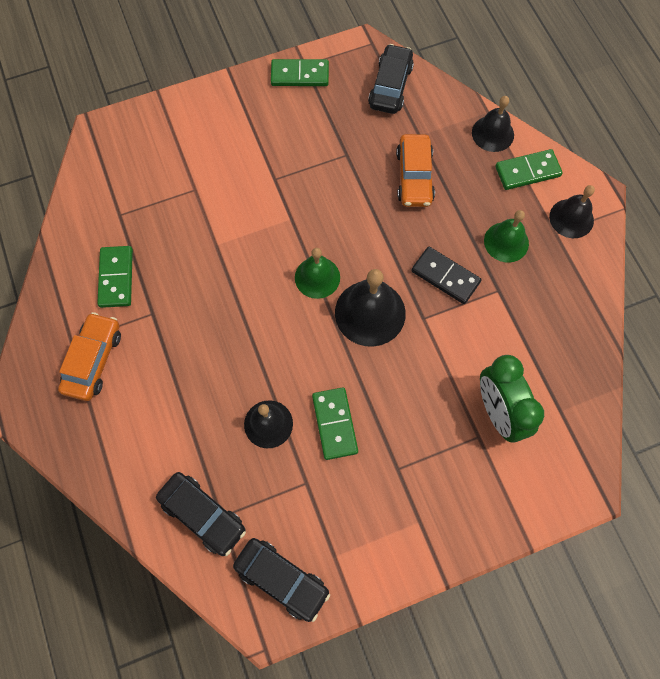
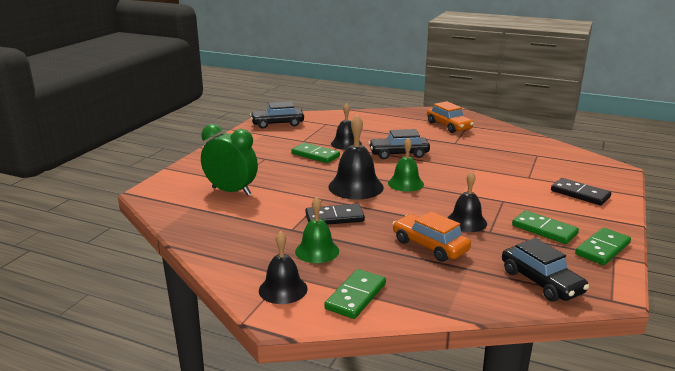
camera: 135 degrees right, 45 degrees down
green domino [97,246,133,308] -> green domino moved to [512,210,579,244]
black car [156,472,246,556] -> black car moved to [368,129,430,159]
black bell [472,96,514,152] -> black bell moved to [447,171,487,232]
none -> black domino [551,178,611,205]

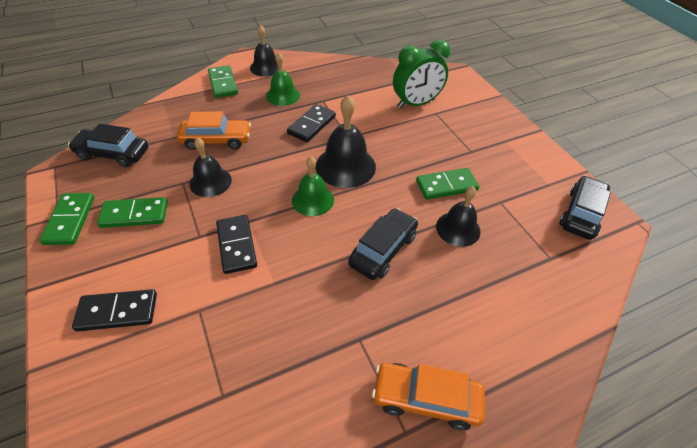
camera: 130 degrees right, 25 degrees up
none -> black domino [216,215,257,274]

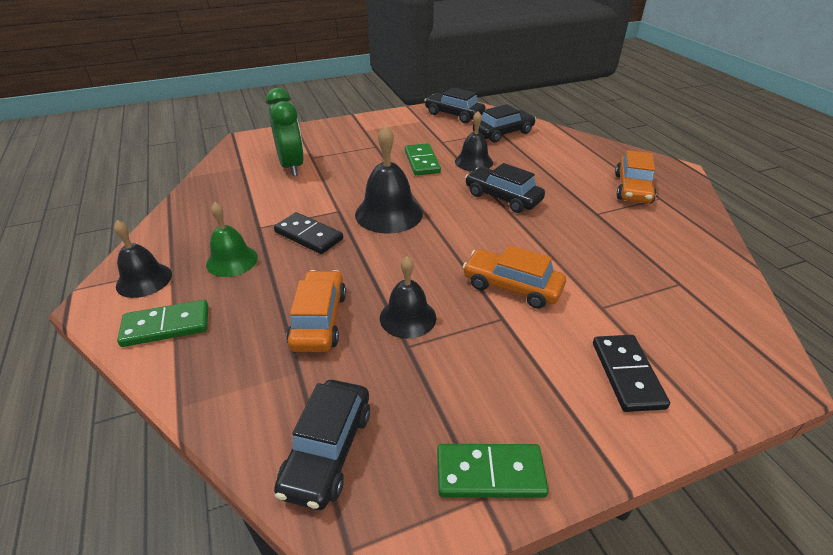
camera: 85 degrees left, 10 degrees down
green domino [97,197,168,228] -> none
black domino [216,215,257,274] -> orange car [463,245,566,309]
green bell [292,156,334,216] -> none
none -> black car [473,104,536,143]

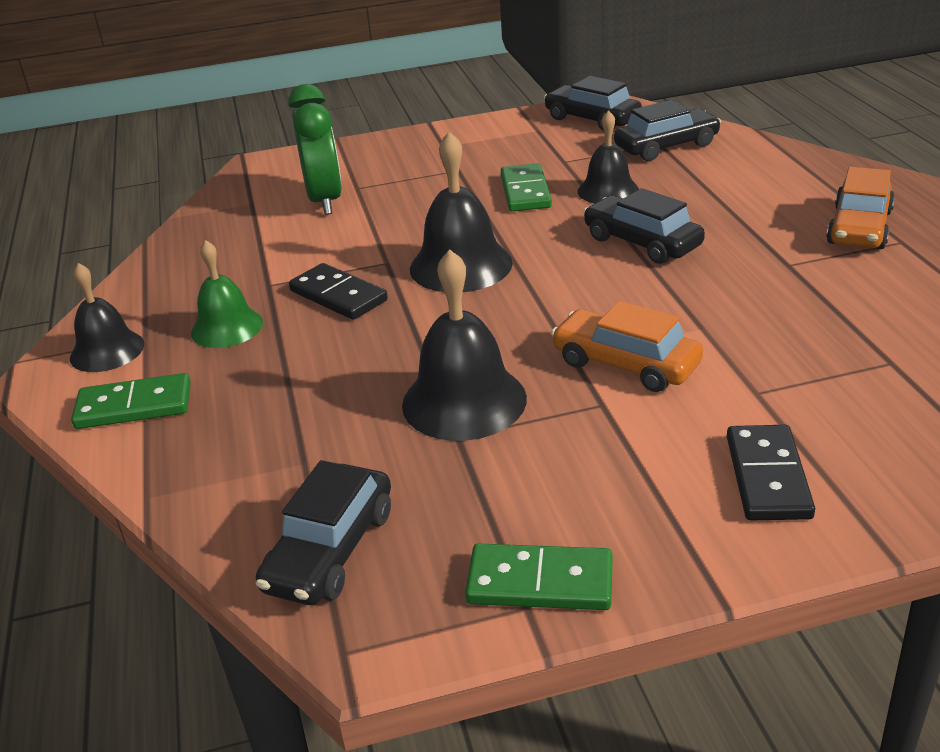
camera: 10 degrees right, 5 degrees down
orange car [286,270,346,352] -> none
black bell [380,256,436,339] -> black bell [402,249,527,441], size x1.53

